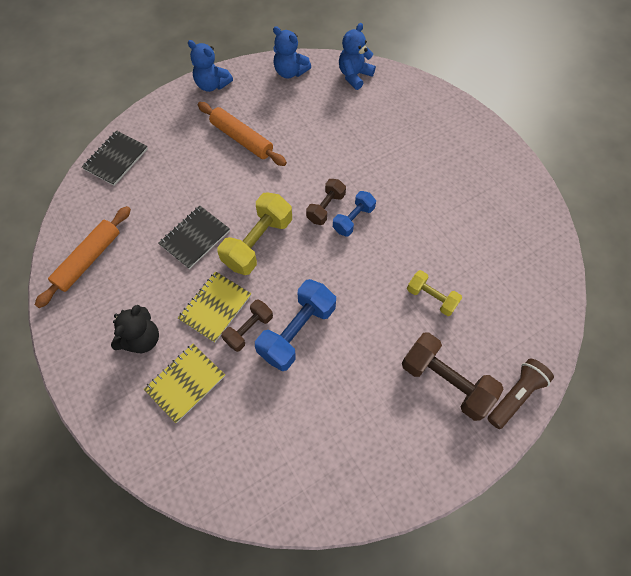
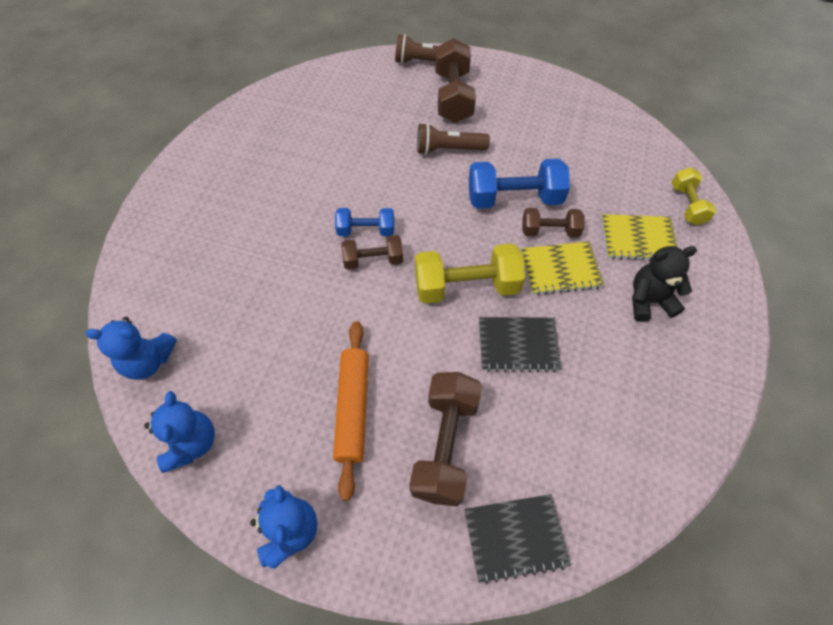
camera: 130 degrees left, 5 degrees down
orange rolling pin [35,206,131,308] -> none
yellow dumbbell [407,270,462,316] -> yellow dumbbell moved to [672,167,716,225]
none -> brown dumbbell [410,372,482,506]
none -> brown flashlight [417,123,490,155]

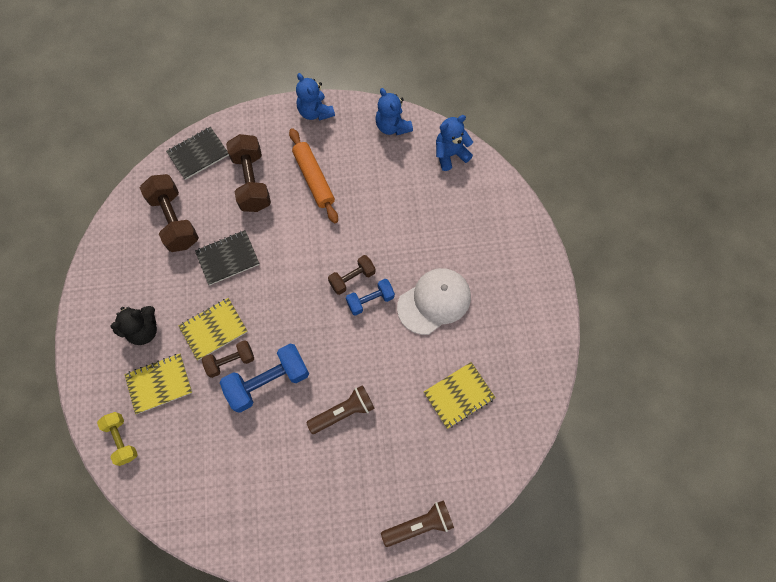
camera: 155 degrees right, 10 degrees up
yellow dumbbell [415,243,525,304] -> none
brown dumbbell [435,38,476,123] -> brown dumbbell moved to [140,174,199,252]
none -> white cap [397,268,471,335]
none -> yellow notebook [424,362,496,429]

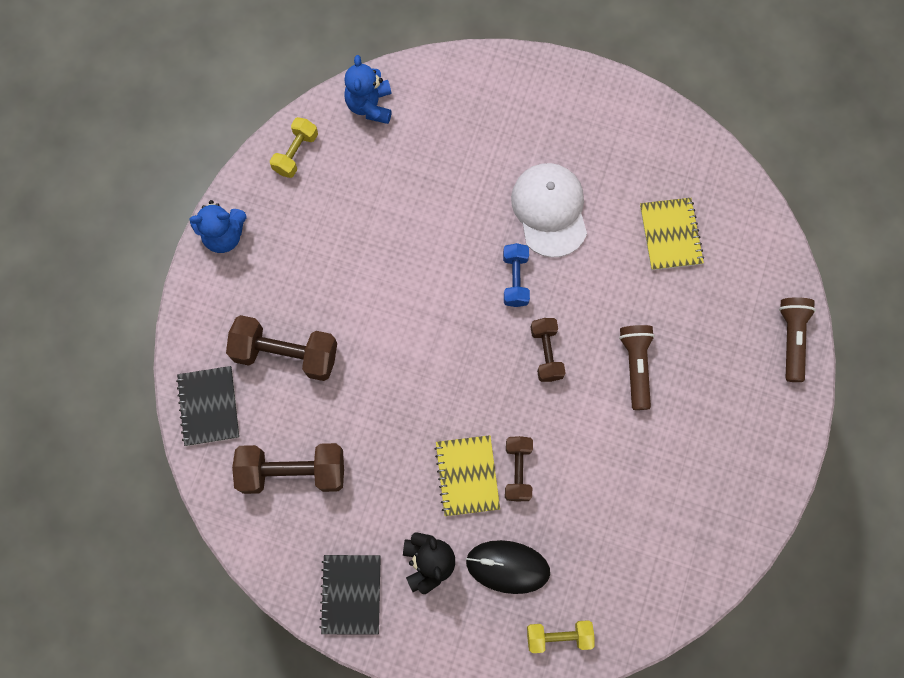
camera: 65 degrees left, 5 degrees up
yellow notebook [124,354,192,414] -> black mouse [466,540,550,594]
black notebook [195,230,260,285] -> black notebook moved to [319,555,381,635]
blue dumbbell [220,344,309,413] -> none
orange rolling pin [289,128,338,223] -> none
brown dumbbell [328,255,376,295] -> brown dumbbell moved to [530,318,565,382]
blue teddy bear [375,88,413,135] -> yellow dumbbell [270,117,318,178]

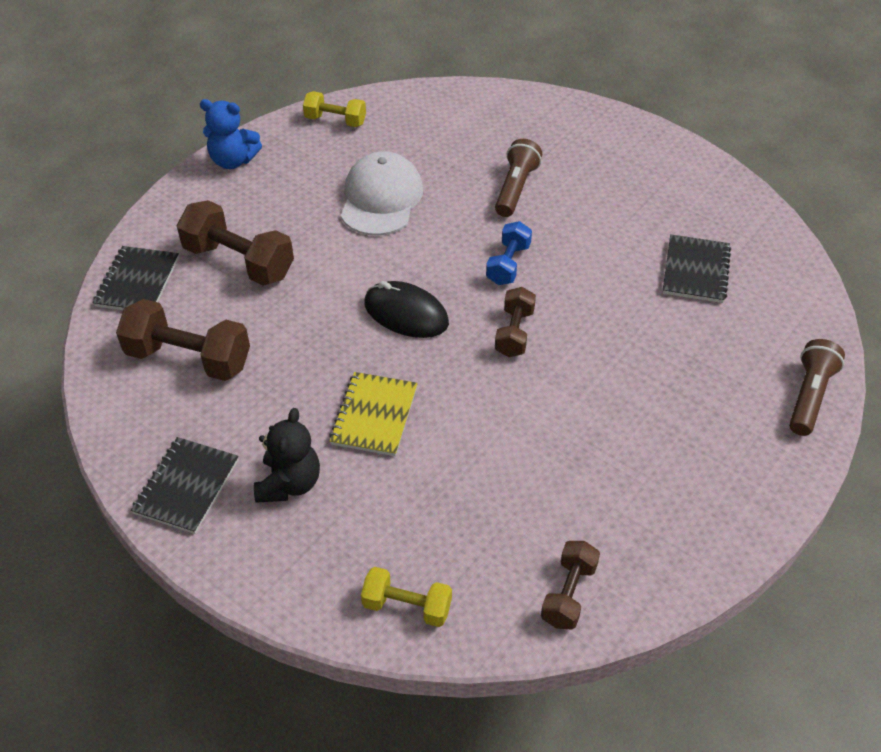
camera: 20 degrees right, 25 degrees down
yellow dumbbell [270,117,318,178] -> yellow dumbbell turned 60 degrees clockwise [303,91,366,127]
blue teddy bear [344,55,392,124] -> none
black mouse [466,540,550,594] -> black mouse moved to [364,281,449,338]
brown dumbbell [505,436,533,501] -> brown dumbbell moved to [541,541,600,630]
white cap [511,163,587,258] -> white cap moved to [341,151,423,236]
brown flashlight [619,325,655,410] -> brown flashlight moved to [495,139,542,217]
yellow notebook [640,198,704,270] -> black notebook [663,234,731,303]

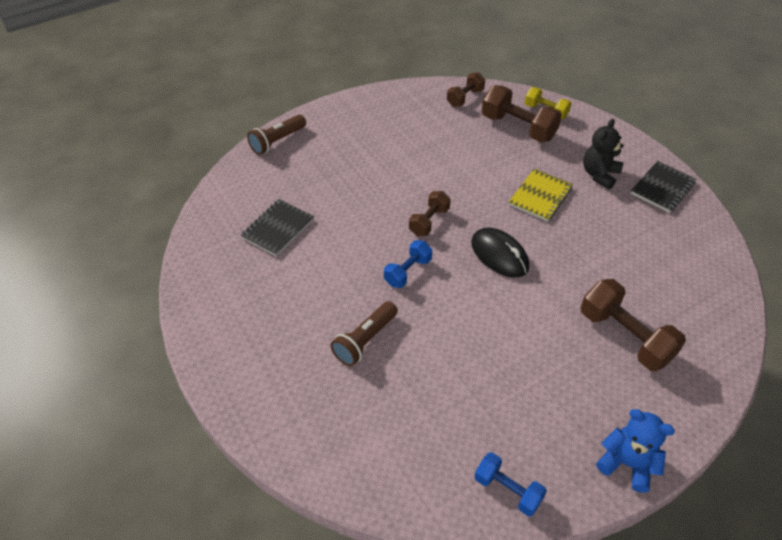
camera: 160 degrees left, 0 degrees up
black notebook [93,246,179,310] -> none
brown dumbbell [116,299,250,381] -> brown dumbbell moved to [482,85,562,142]
yellow dumbbell [303,91,366,127] -> blue dumbbell [474,452,547,516]
white cap [341,151,423,236] -> none

